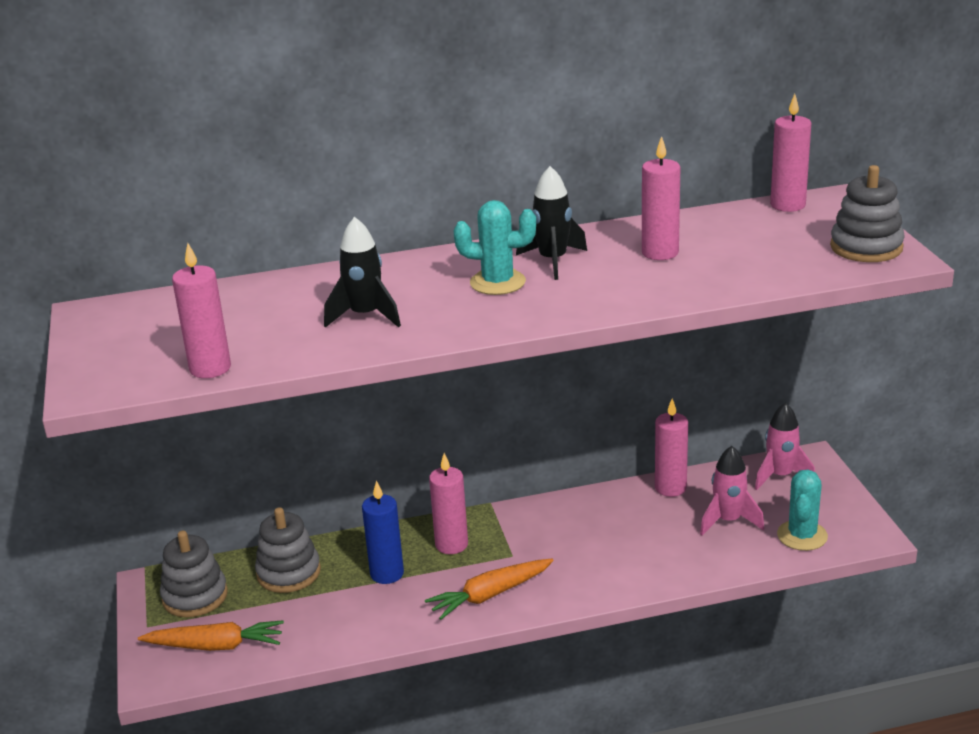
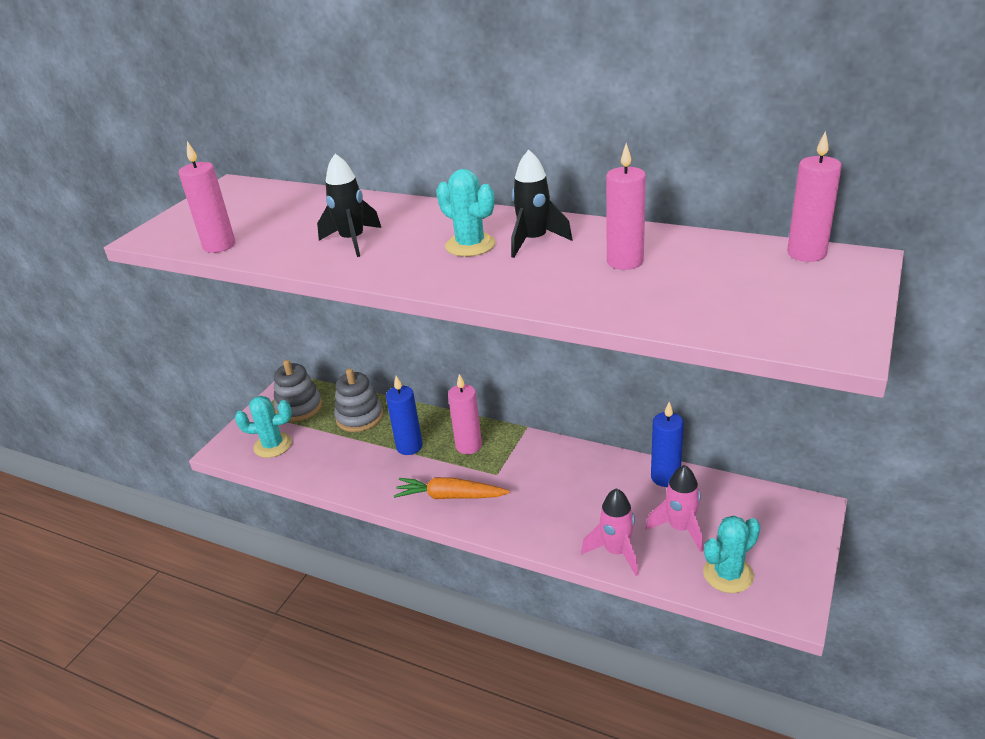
camera: 40 degrees right, 5 degrees up
orange carrot [138,620,284,651] -> turquoise cactus [235,396,292,458]
pink candle [655,398,688,497] -> blue candle [651,402,684,487]
pink rocket [755,403,815,490] -> pink rocket moved to [581,488,638,576]
grey stacking toy [830,165,905,262] -> none

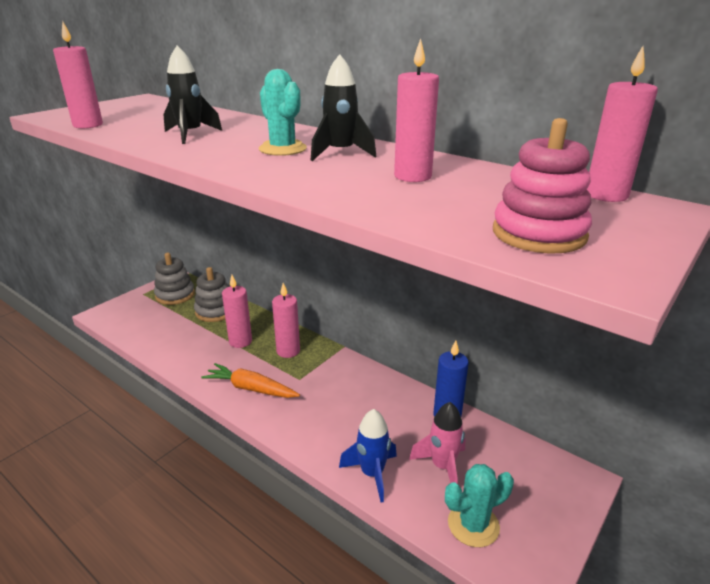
camera: 10 degrees right, 5 degrees down
turquoise cactus [235,396,292,458] -> none
blue candle [386,376,423,455] -> pink candle [222,275,252,348]
pink rocket [581,488,638,576] -> blue rocket [339,409,397,503]
none -> pink stacking toy [493,118,592,253]

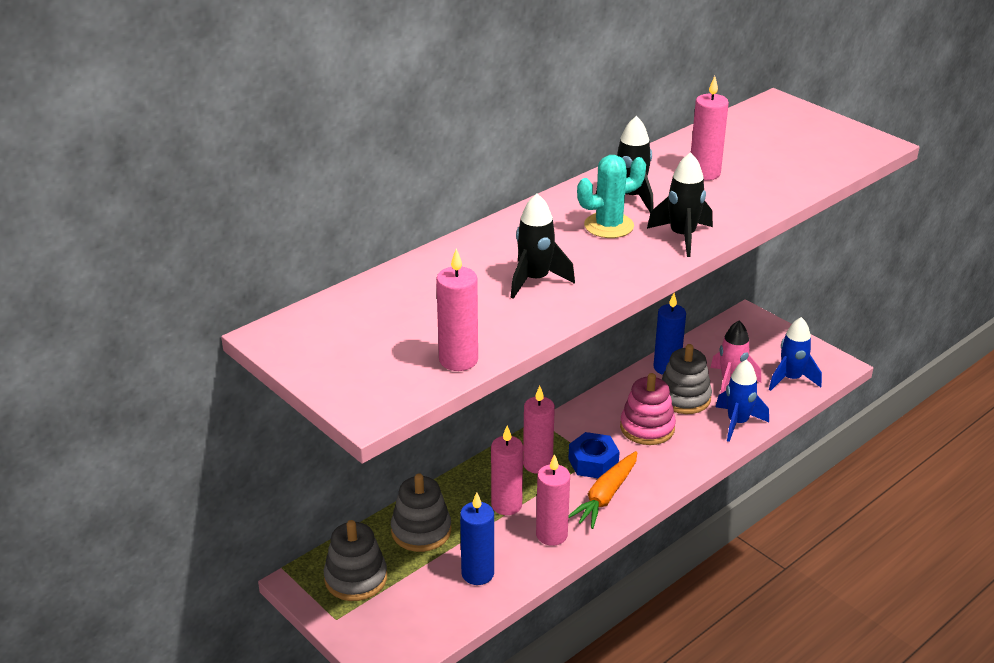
camera: 80 degrees left, 5 degrees up
turquoise cactus [445,464,514,547] -> blue rocket [769,317,822,391]
pink stacking toy [493,118,592,253] -> pink stacking toy moved to [620,373,676,445]
pink candle [587,46,658,202] -> pink candle moved to [536,454,570,546]
none -> blue candle [460,492,494,585]
none -> blue nut [568,432,620,478]
none -> black rocket [647,152,713,257]
none -> grey stacking toy [662,344,712,414]

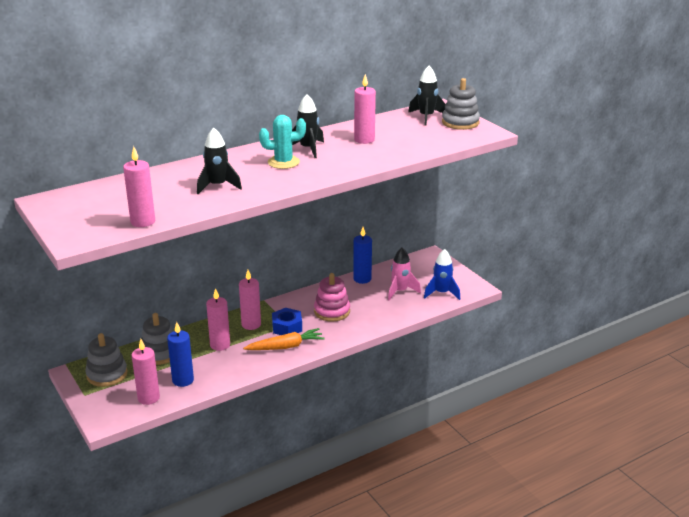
camera: 10 degrees right, 5 degrees down
pink candle [536,454,570,546] -> pink candle moved to [131,339,160,405]
orange carrot [568,451,637,529] -> orange carrot turned 150 degrees counterclockwise [243,328,325,350]
black rocket [647,152,713,257] -> black rocket moved to [408,66,445,126]
grey stacking toy [662,344,712,414] -> grey stacking toy moved to [442,78,480,130]
blue rocket [716,359,769,442] -> none

